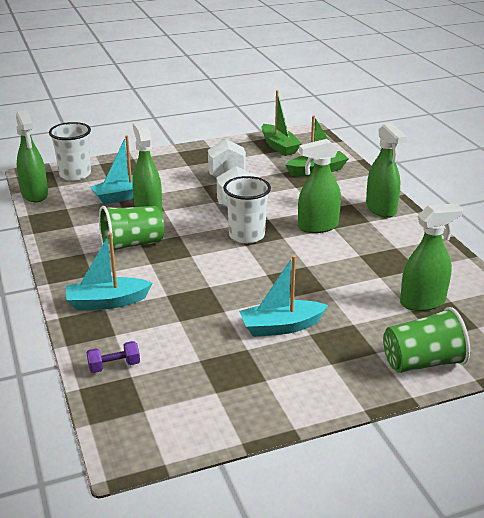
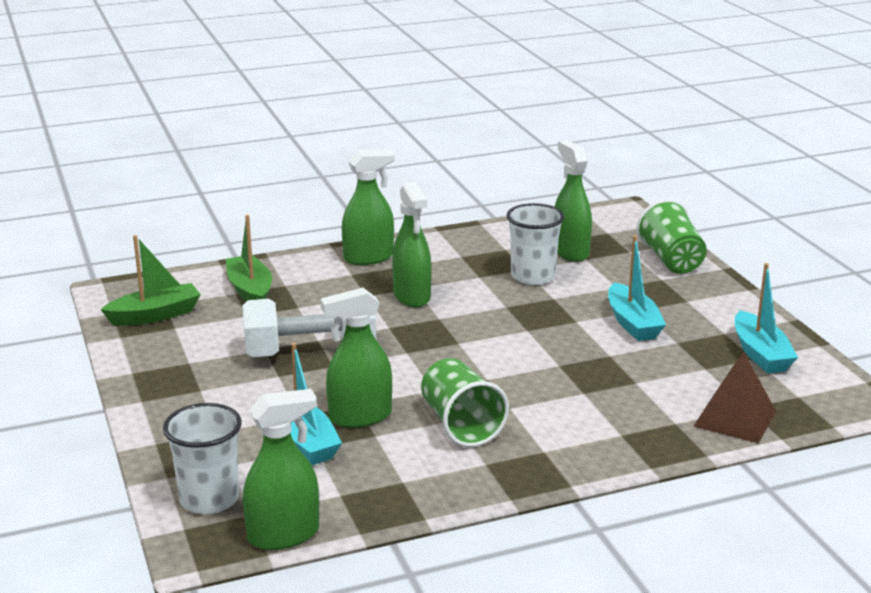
camera: 90 degrees left, 5 degrees down
turquoise boat [66,233,152,311] -> turquoise boat moved to [735,263,798,374]
purple dumbbell [86,341,140,373] -> brown pyramid [694,351,776,443]
white cup [223,176,271,243] -> white cup moved to [506,203,565,285]

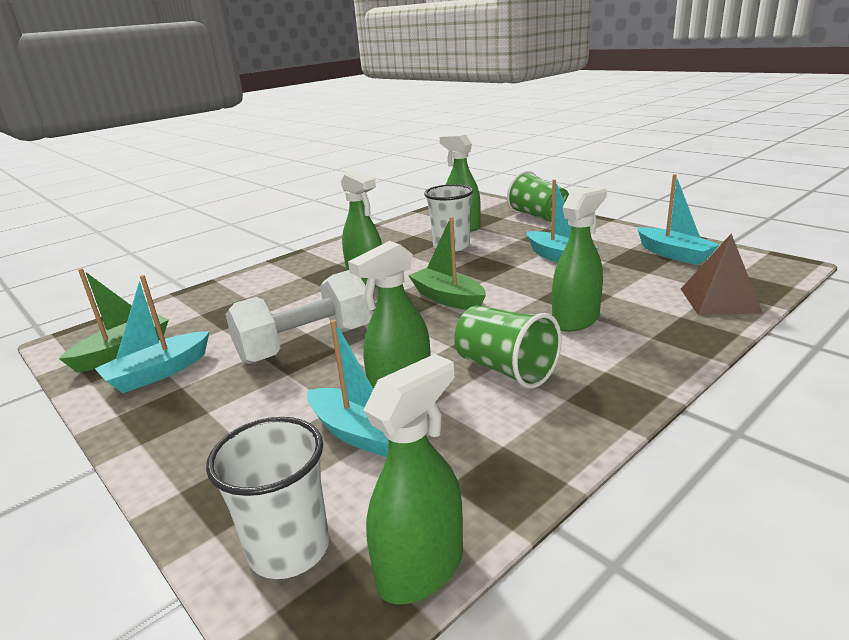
camera: 20 degrees left, 0 degrees up
green boat [226,215,272,302] -> green boat moved to [408,217,486,310]
green spray bottle [342,149,395,265] -> green spray bottle moved to [552,187,607,332]
none -> turquoise boat [95,275,210,393]

